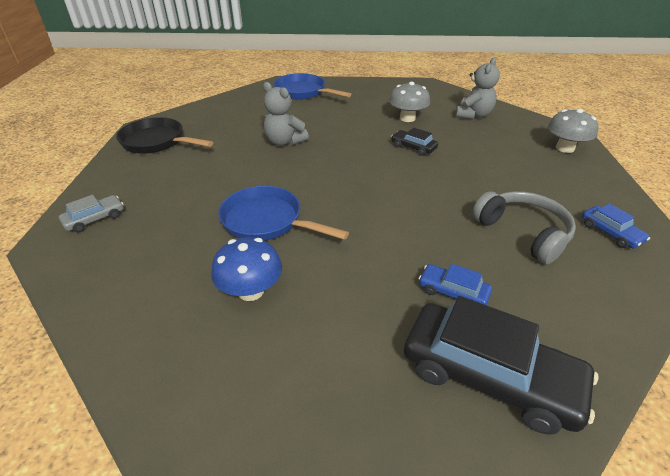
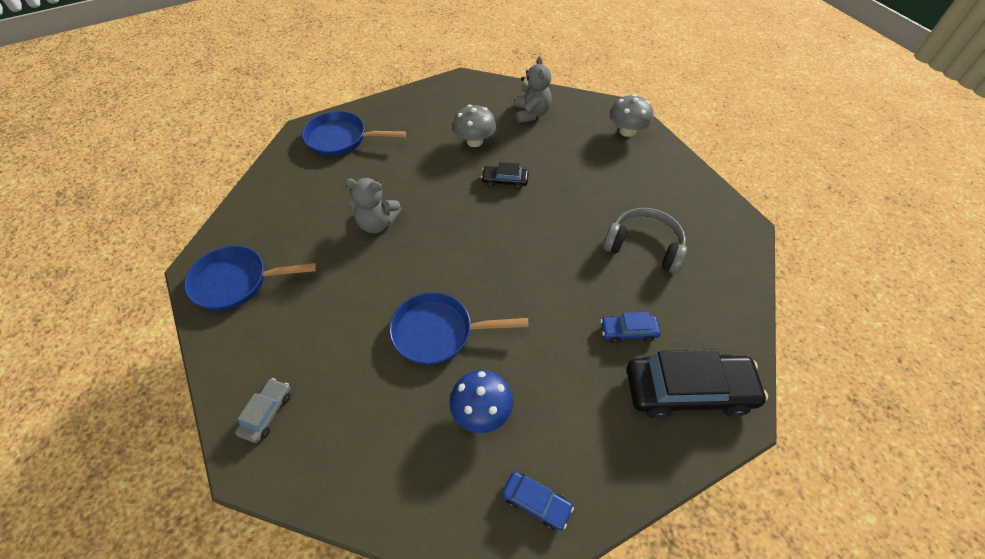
camera: 30 degrees left, 15 degrees up
black pan [116,117,213,154] -> blue pan [184,246,317,311]
blue car [582,203,650,249] -> blue car moved to [502,472,574,531]

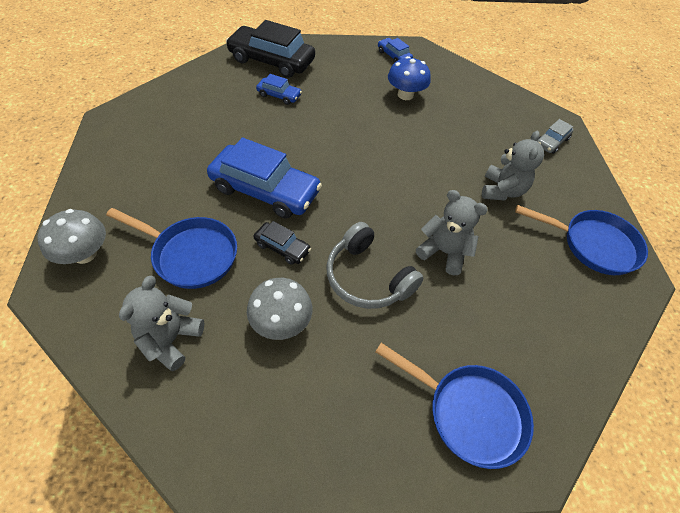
camera: 160 degrees left, 0 degrees up
blue pan [389,292,529,365] -> blue pan moved to [106,208,237,289]
grey headphones [603,208,687,274] -> grey headphones moved to [326,222,423,309]
none -> blue car [207,138,322,219]
none -> grey teddy bear [482,131,544,201]

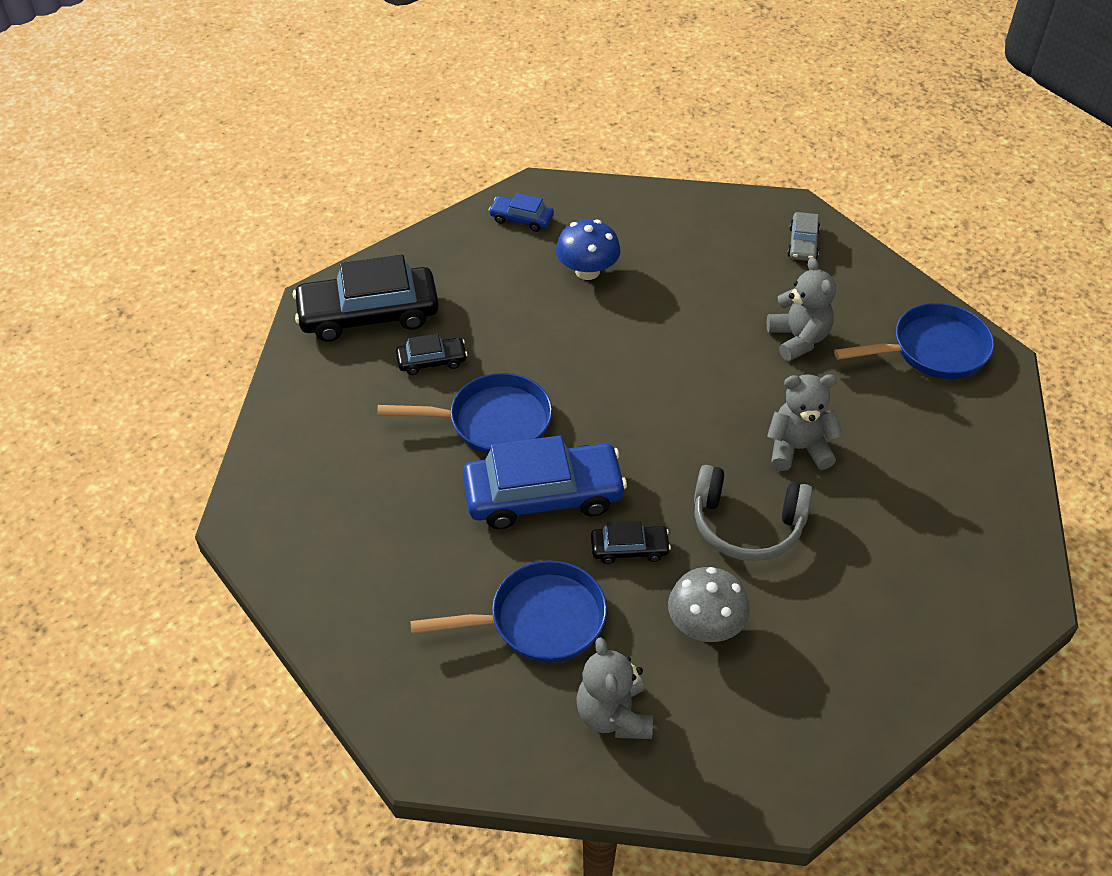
camera: 30 degrees left, 5 degrees down
grey mushroom [37,209,106,264] -> none
blue car [256,74,302,105] -> black car [396,334,467,375]
blue pan [375,343,534,469] -> blue pan moved to [377,373,553,454]

